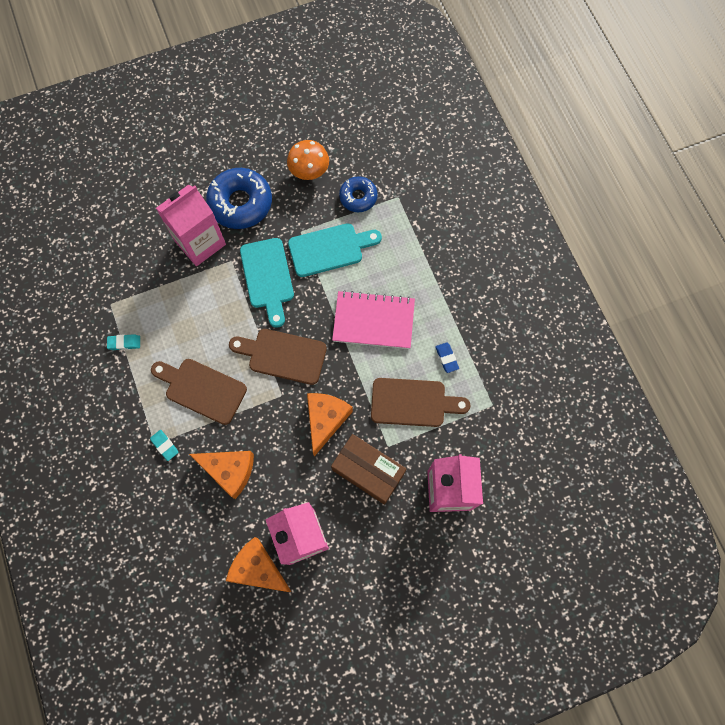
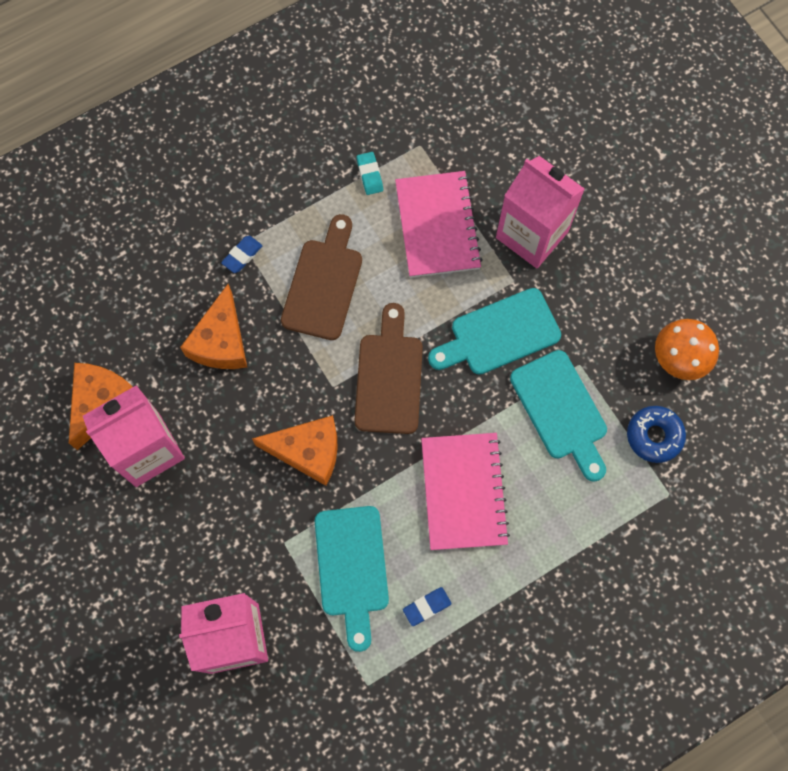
camera: 80 degrees right, 0 degrees up
turquoise eraser [150,430,178,461] -> blue eraser [221,236,263,273]
blue donut [206,168,272,229] -> none
brown box [331,434,406,505] -> none
brown cutting board [371,378,471,427] -> turquoise cutting board [315,506,389,652]
none -> pink notebook [395,171,483,278]

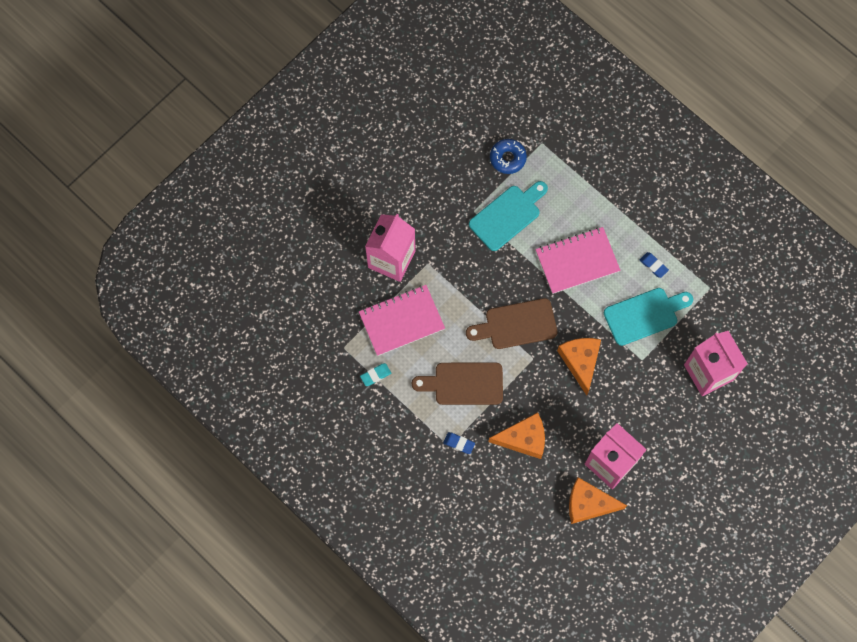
camera: 105 degrees left, 0 degrees up
turquoise cutting board [428,288,561,375] -> none
orange mushroom [655,319,719,380] -> none

